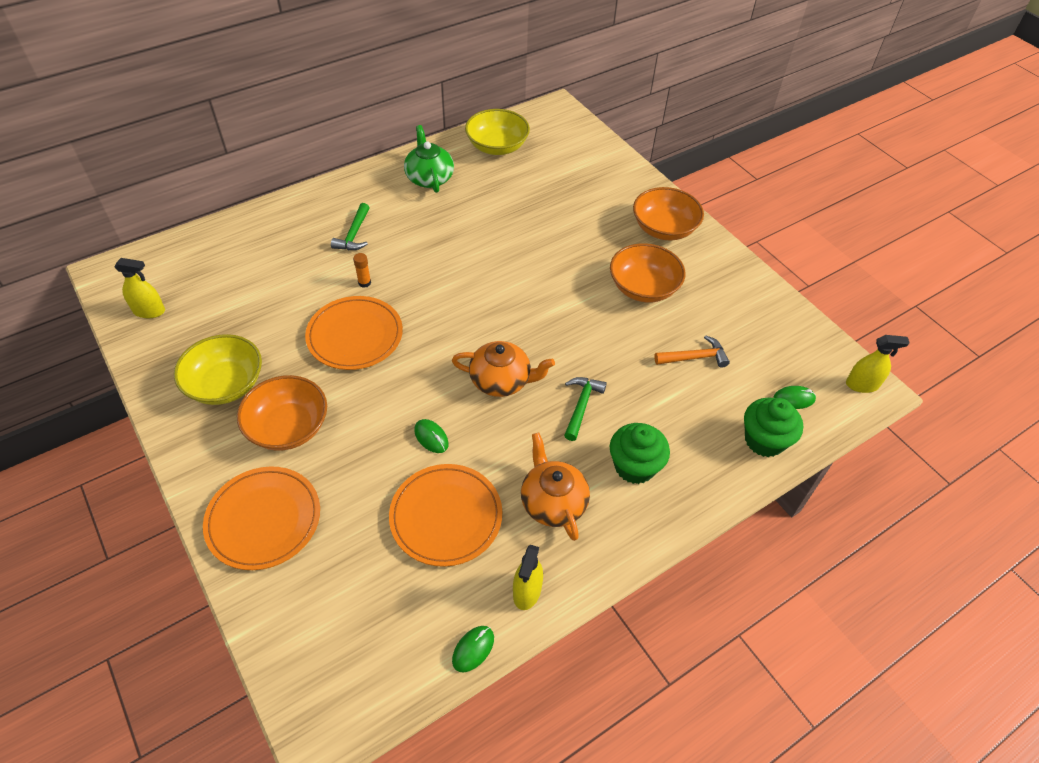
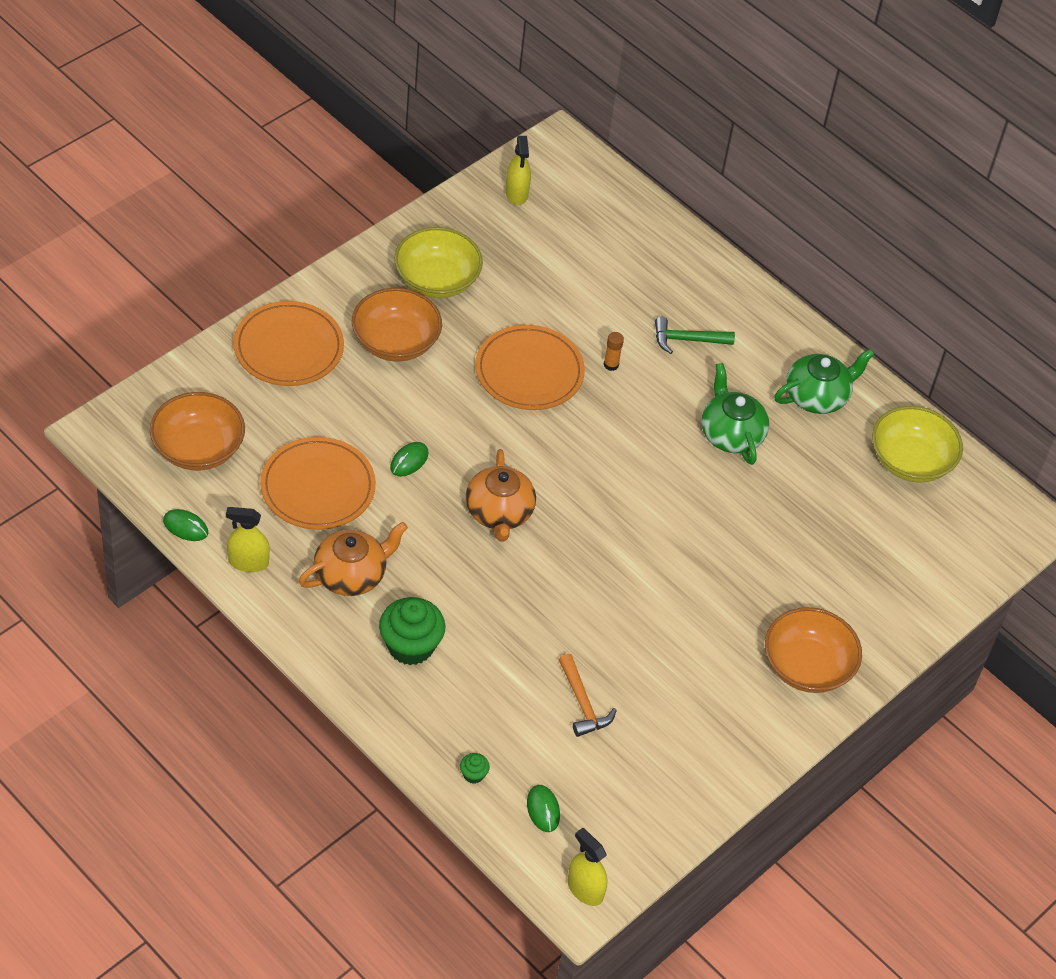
camera: 75 degrees right, 0 degrees up
green hammer [564,377,607,441] -> none
orange bowl [610,243,686,303] -> orange bowl moved to [150,392,245,470]
green cupcake [744,398,803,457] -> green cupcake [460,753,490,784], size x0.44
yellow spray bottle [846,335,910,393] -> yellow spray bottle turned 150 degrees clockwise [568,828,608,906]
none -> green teapot [701,363,769,465]

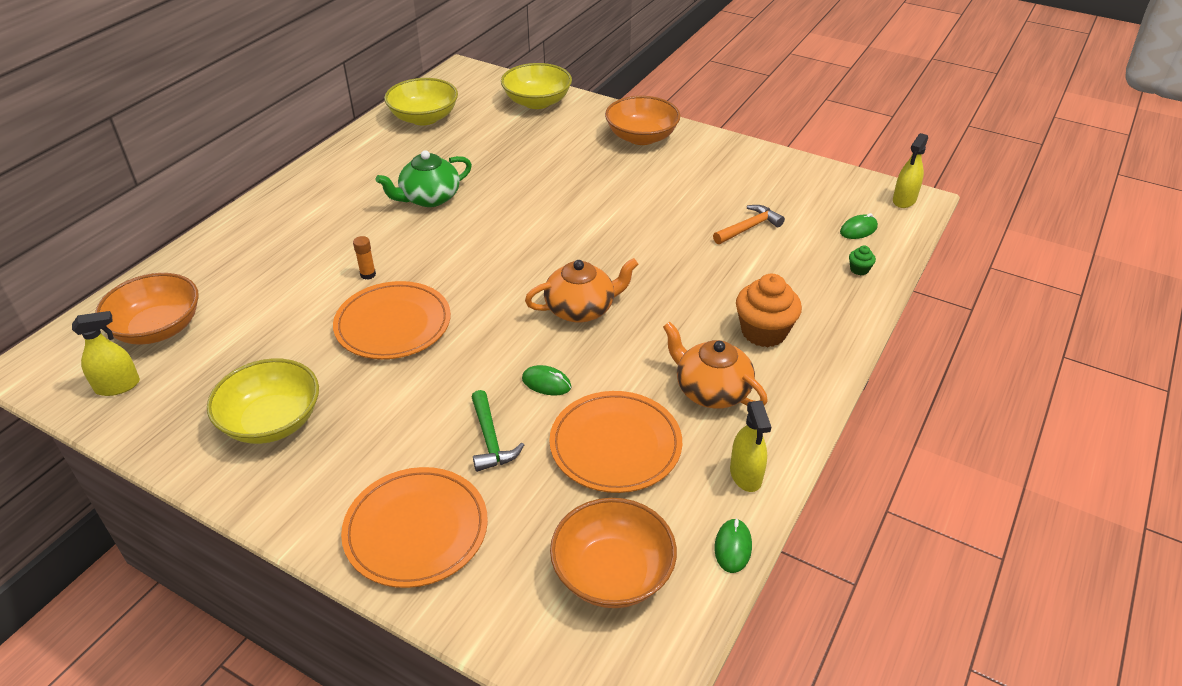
camera: 100 degrees left, 10 degrees down
orange bowl [352,288,442,361] -> orange bowl moved to [95,273,199,345]
green cupcake [379,597,445,665] -> orange cupcake [736,274,802,347]
green hammer [655,317,735,354] -> green hammer moved to [472,390,524,472]
green teapot [774,349,875,414] -> none
none -> yellow bowl [501,63,572,109]

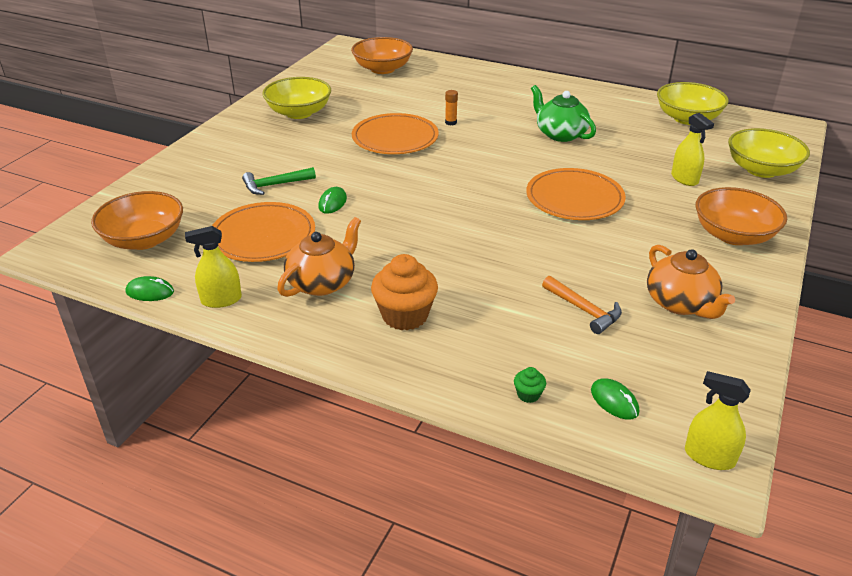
camera: 85 degrees right, 5 degrees down
yellow spray bottle [72,311,140,396] -> yellow spray bottle moved to [671,113,714,186]
orange plate [341,467,488,588] -> orange plate moved to [526,168,626,220]
orange teapot [525,258,638,322] -> orange teapot moved to [647,245,735,319]

